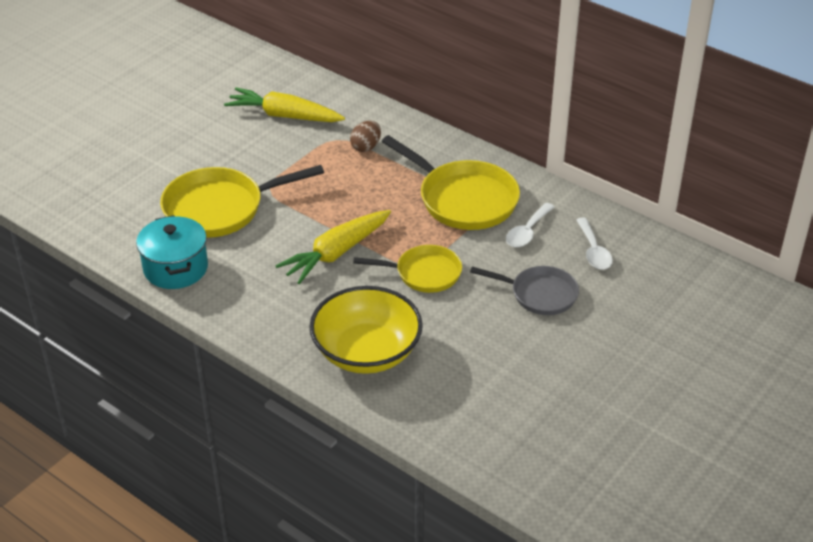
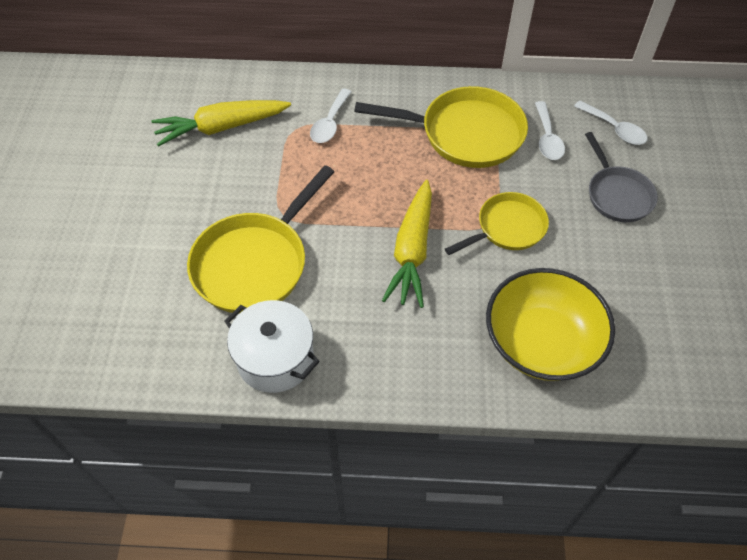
camera: 35 degrees left, 15 degrees up
turquoise pot [136,215,208,289] -> white pot [224,300,320,393]
brown egg [350,121,381,152] -> white spoon [310,89,351,143]
grey pan [470,266,579,315] -> grey pan turned 90 degrees clockwise [585,132,658,222]

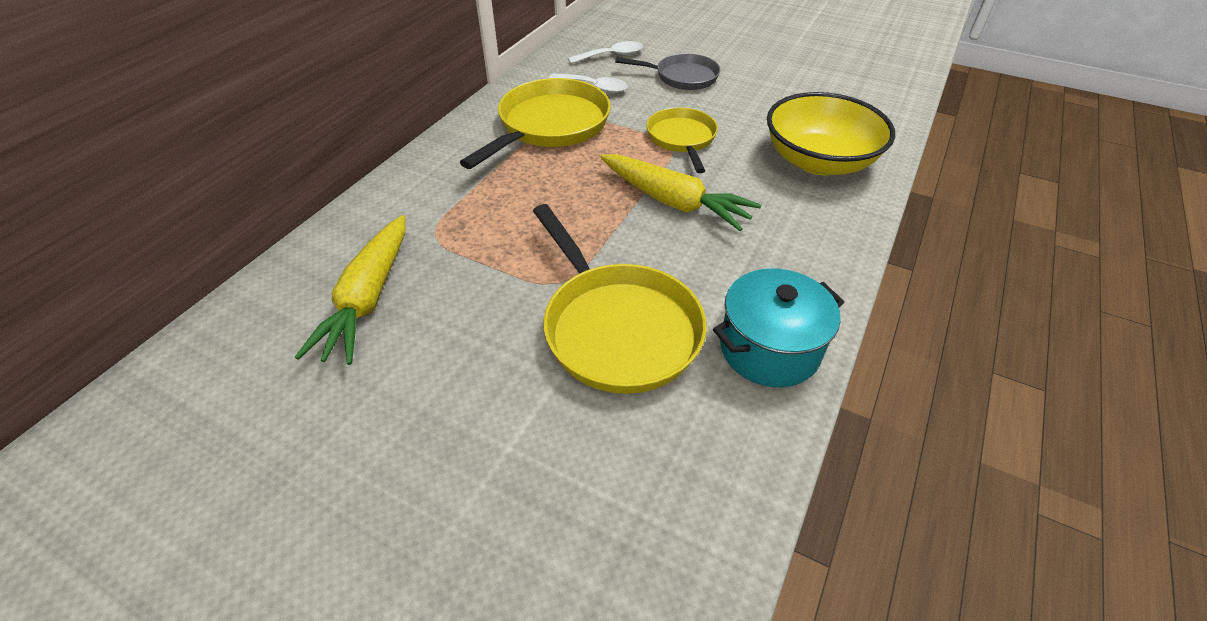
camera: 65 degrees left, 10 degrees down
white pot [224,300,320,393] -> turquoise pot [713,268,844,387]
white spoon [310,89,351,143] -> none

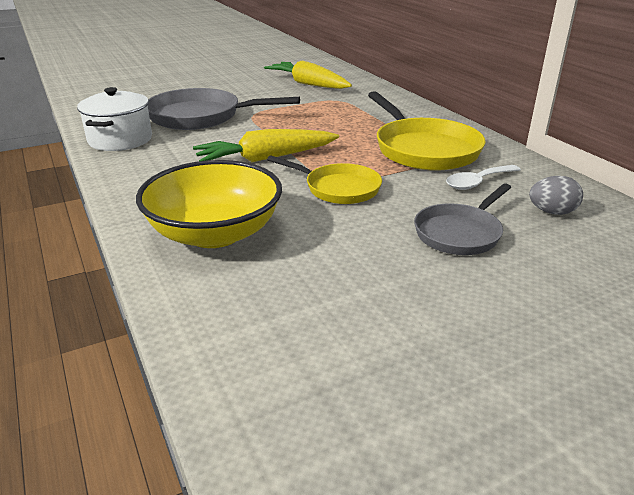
camera: 125 degrees right, 15 degrees down
yellow pan [533,204,707,394] -> grey pan [148,88,300,130]
white spoon [568,41,643,64] -> grey egg [529,176,583,215]
turquoise pot [713,268,844,387] -> white pot [77,87,152,151]

